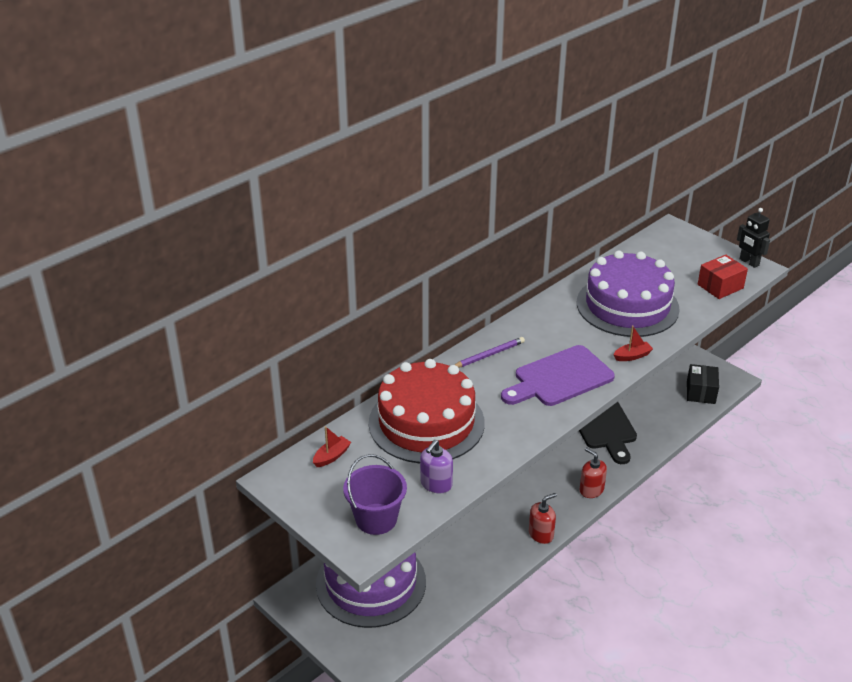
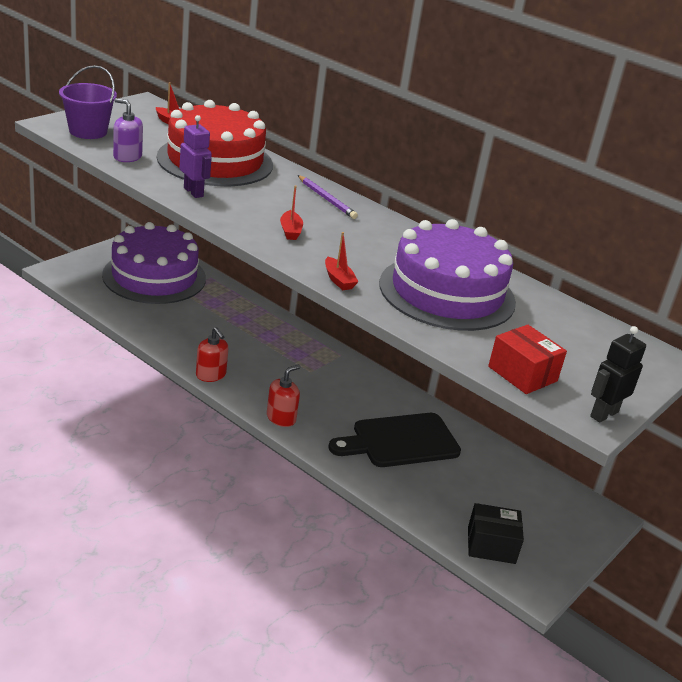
camera: 80 degrees right, 5 degrees down
purple cutting board [501,345,615,406] -> red boat [280,185,303,240]
none -> purple robot [180,115,212,198]

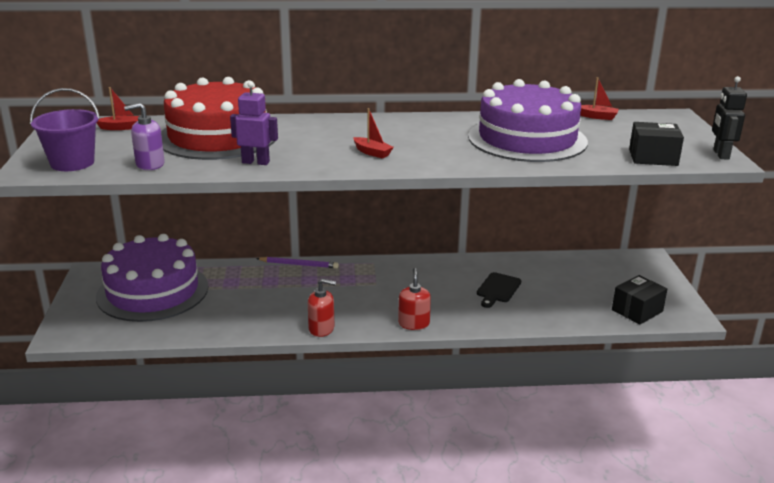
camera: 40 degrees left, 5 degrees down
purple pencil [298,175,358,219] -> purple pencil moved to [256,257,339,269]
red boat [325,232,359,290] -> red boat moved to [580,77,619,120]
black cutting board [329,413,461,467] -> black cutting board [477,272,522,308], size x0.56
red box [488,325,567,394] -> black box [629,122,684,166]

